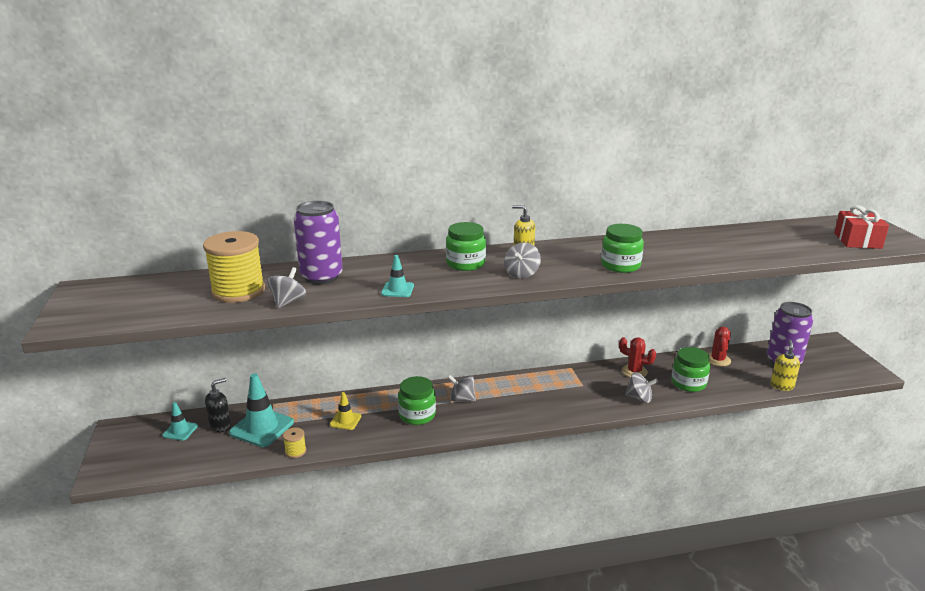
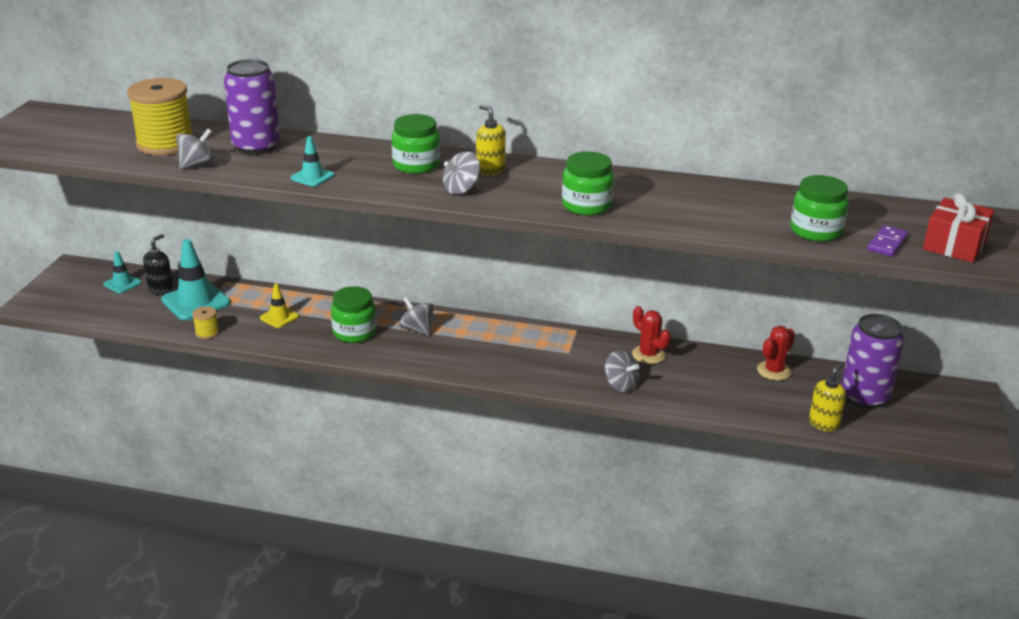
camera: 25 degrees right, 5 degrees up
black soap dispenser [205,378,231,432] -> black soap dispenser turned 45 degrees counterclockwise [143,234,173,295]
green jar [671,347,710,392] -> green jar moved to [791,175,849,242]
none -> purple domino [867,225,908,257]

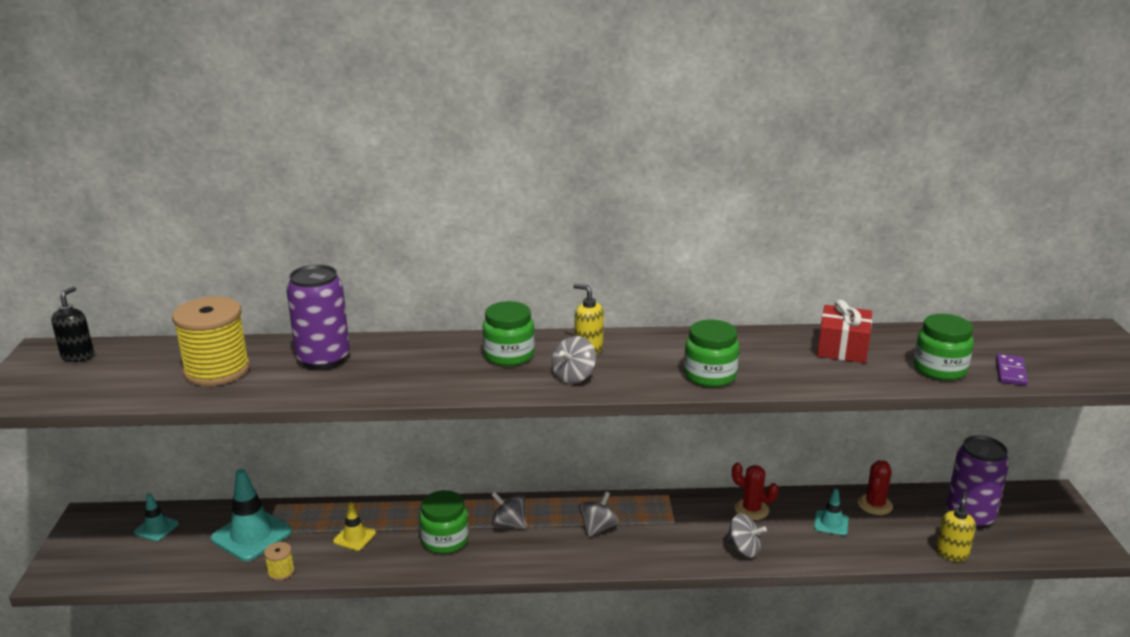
camera: 15 degrees left, 5 degrees down
black soap dispenser [143,234,173,295] -> black soap dispenser moved to [51,286,94,362]
grey spinning top [176,129,215,169] -> grey spinning top moved to [579,492,619,537]
turquoise traffic cone [291,136,335,187] -> turquoise traffic cone moved to [814,488,848,536]
red gift [923,193,994,263] -> red gift moved to [817,299,872,363]

